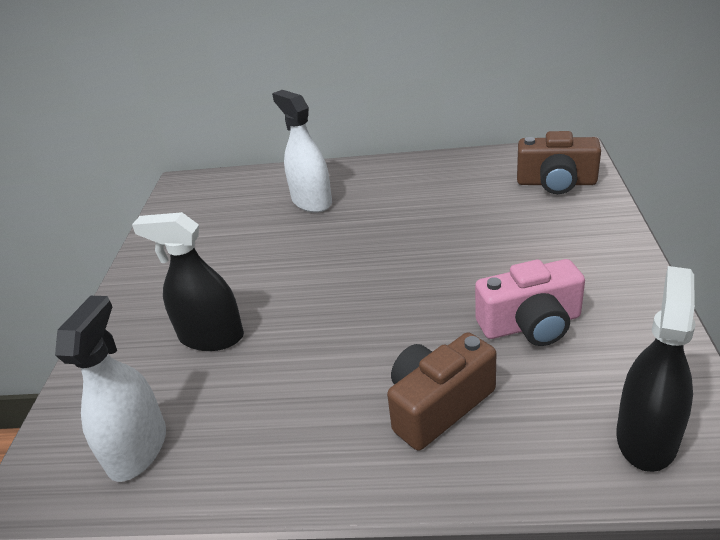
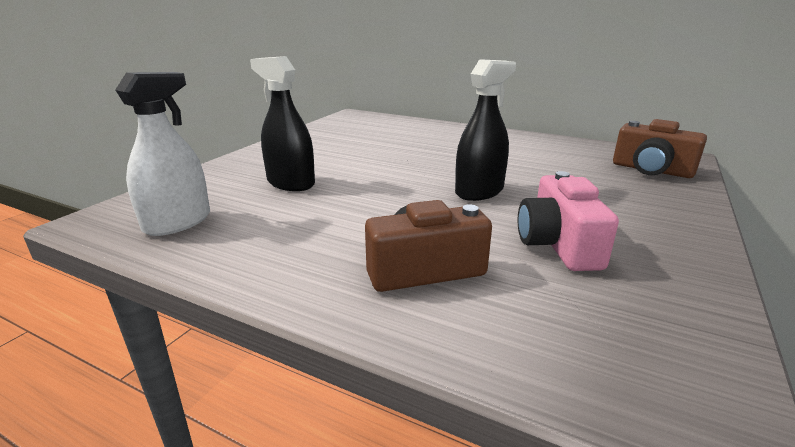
camera: 20 degrees right, 10 degrees down
white spray bottle [272,90,332,213] -> none
pink camera [475,259,585,346] -> pink camera turned 75 degrees clockwise [518,171,619,271]
black spray bottle [616,266,696,472] -> black spray bottle moved to [455,59,516,201]

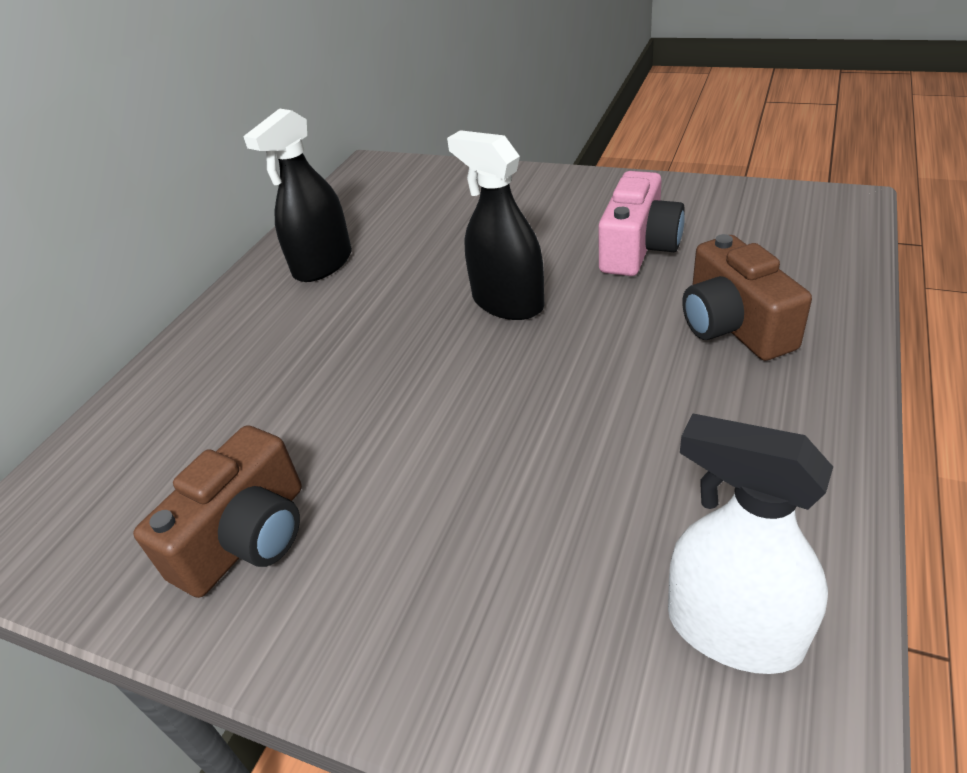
camera: 90 degrees left, 15 degrees up
black spray bottle [250,56,315,191] -> black spray bottle moved to [243,108,352,282]
pink camera [518,171,619,271] -> pink camera turned 60 degrees counterclockwise [599,171,685,276]
brown camera [613,119,707,178] -> brown camera moved to [133,425,302,598]

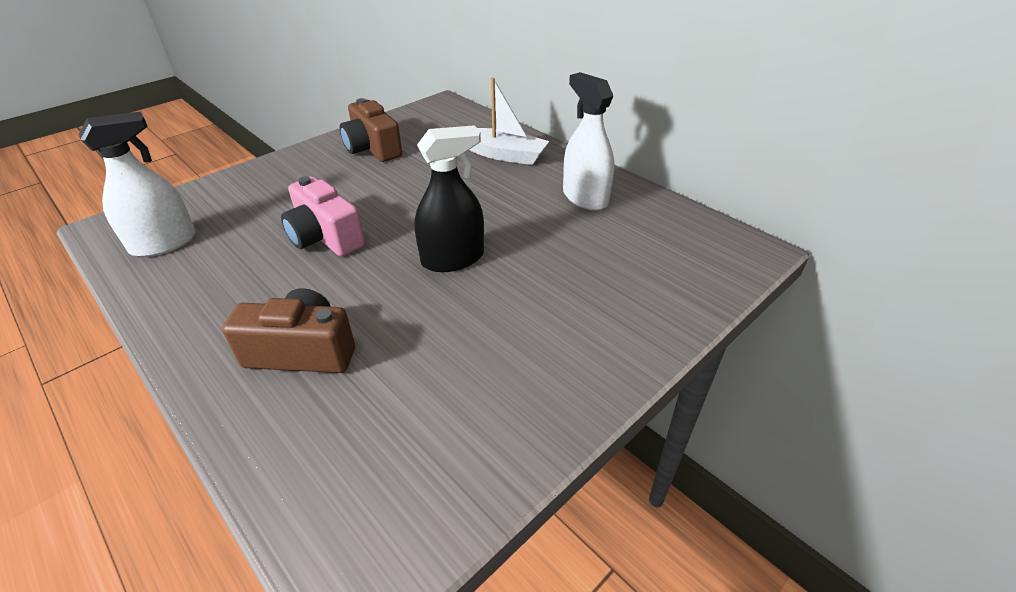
camera: 110 degrees right, 0 degrees up
black spray bottle [243,108,352,282] -> white spray bottle [563,72,614,211]
pink camera [599,171,685,276] -> pink camera moved to [281,176,365,256]
none -> white boat [470,77,549,165]

